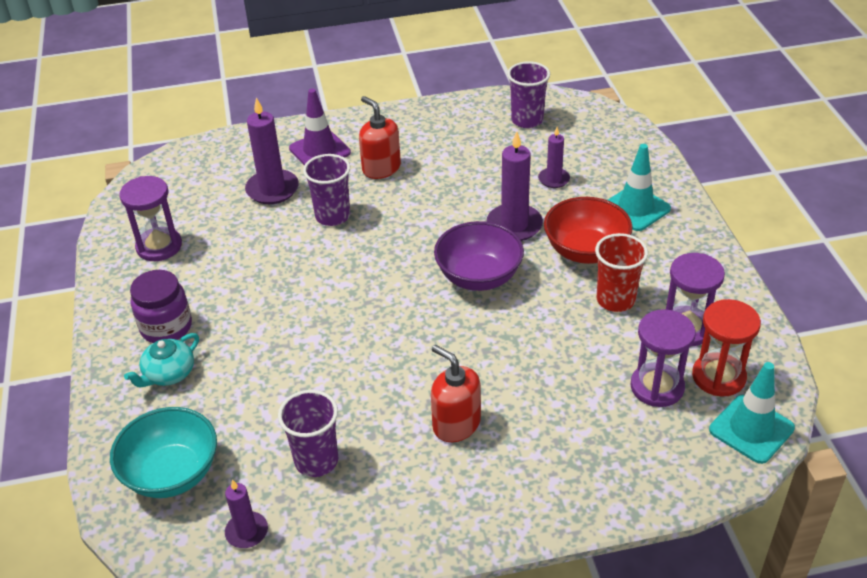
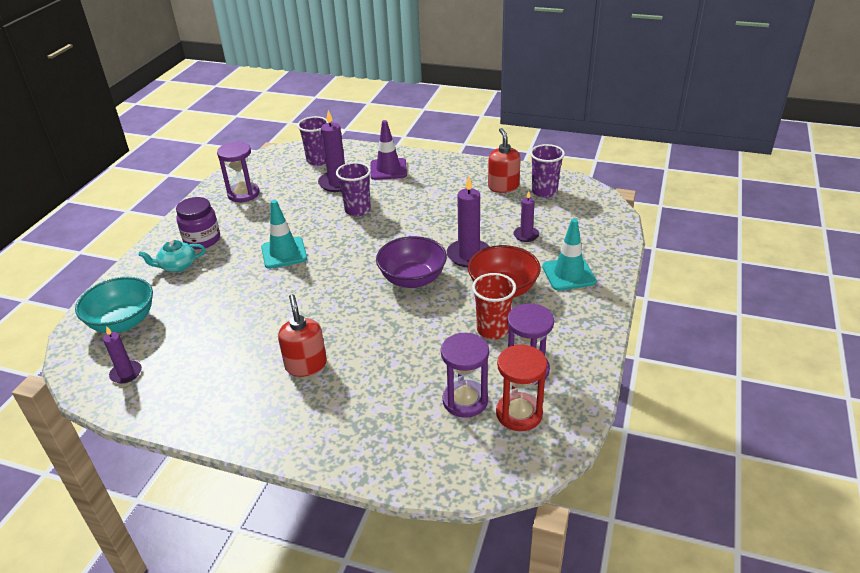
camera: 30 degrees right, 5 degrees down
purple cup [278,390,338,477] -> purple cup moved to [297,116,329,166]
red soap dispenser [359,96,401,179] -> red soap dispenser moved to [488,128,521,193]
turquoise traffic cone [709,362,795,464] -> turquoise traffic cone moved to [261,200,307,269]

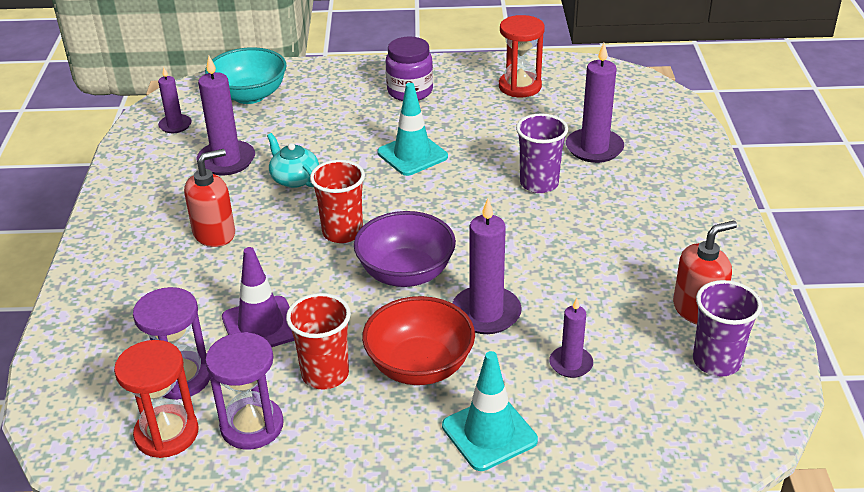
camera: 70 degrees right, 0 degrees up
turquoise teapot [139,239,205,272] -> turquoise teapot moved to [267,133,319,188]
purple hourglass [217,142,260,202] -> red hourglass [499,15,545,97]
purple cup [297,116,329,166] -> none
purple traffic cone [370,120,407,180] -> purple traffic cone moved to [222,247,295,347]
none -> purple candle [197,56,255,175]
none -> red cup [310,160,365,243]

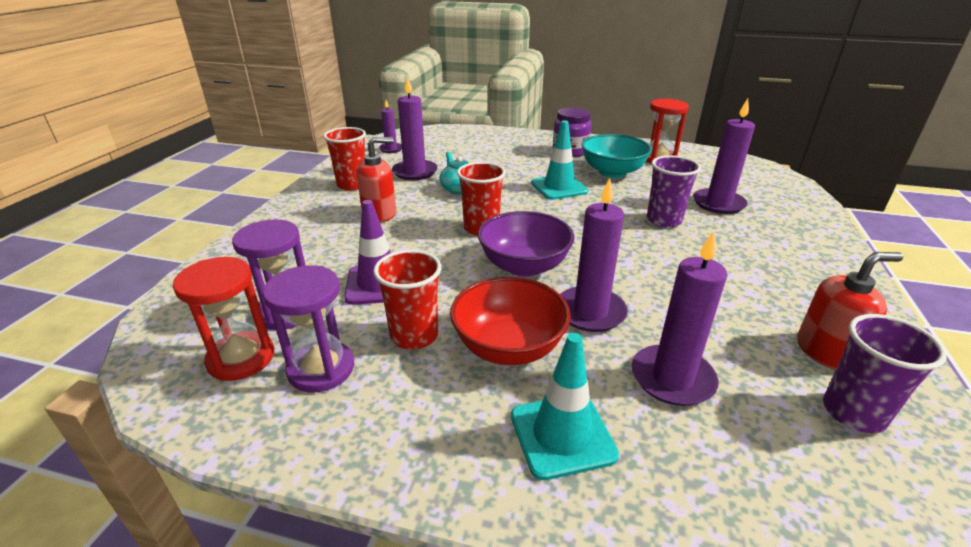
camera: 15 degrees right, 5 degrees down
turquoise bowl [205,47,287,104] -> turquoise bowl moved to [581,134,652,178]
purple candle [549,298,593,378] -> purple candle [632,231,727,406], size x1.69
none -> red cup [323,127,366,191]

